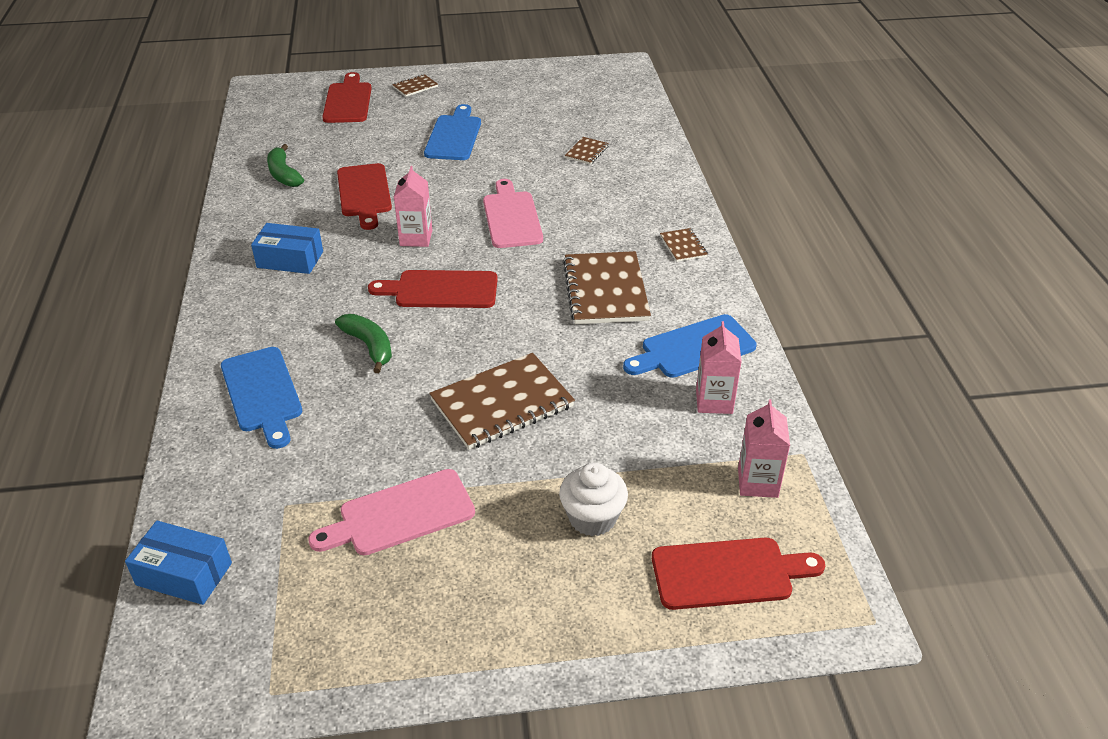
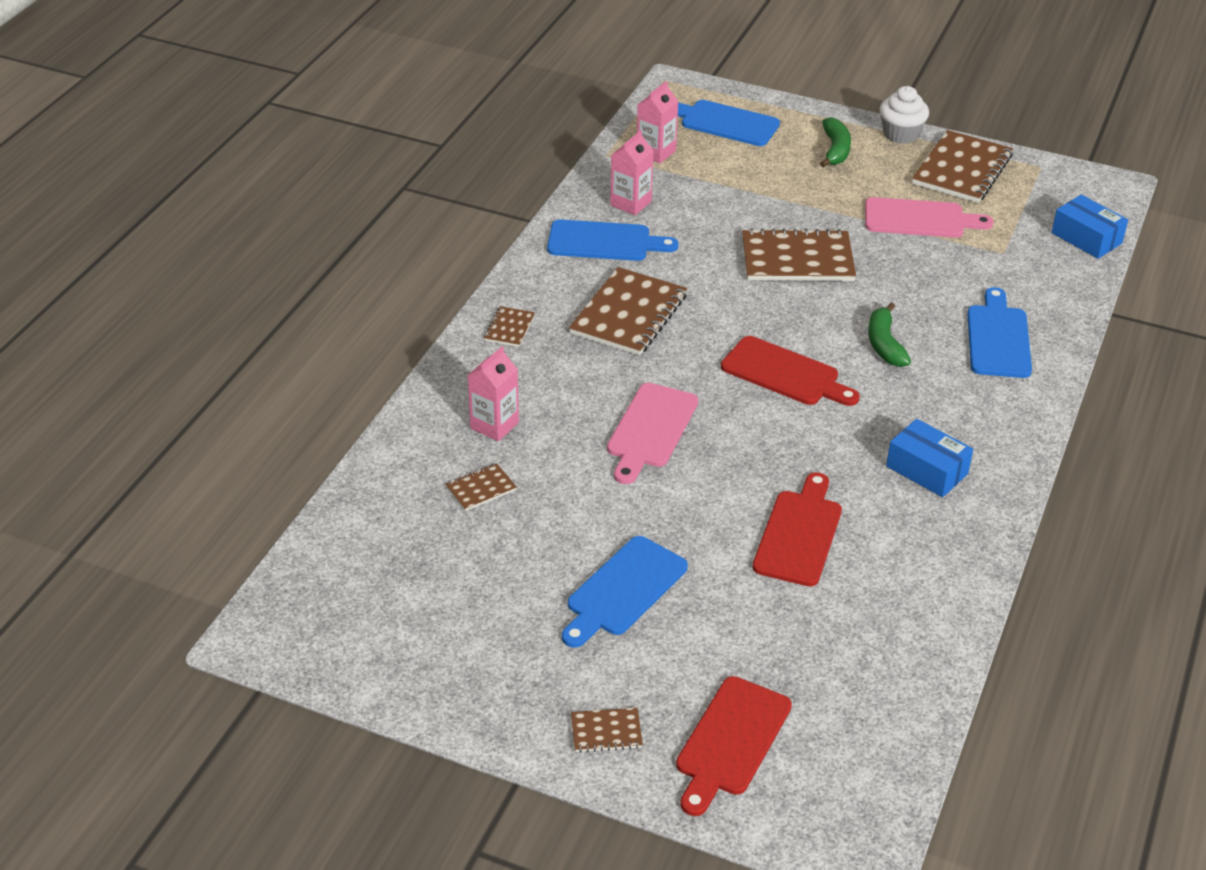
camera: 150 degrees left, 0 degrees up
green banana [267,144,304,187] -> green banana moved to [820,117,851,167]
pink carton [394,166,432,247] -> pink carton moved to [467,346,519,441]
white cupcake [559,463,628,536] -> white cupcake moved to [879,86,929,144]
red cutting board [652,538,825,610] -> blue cutting board [678,100,780,146]
none -> brown notebook [912,130,1013,203]

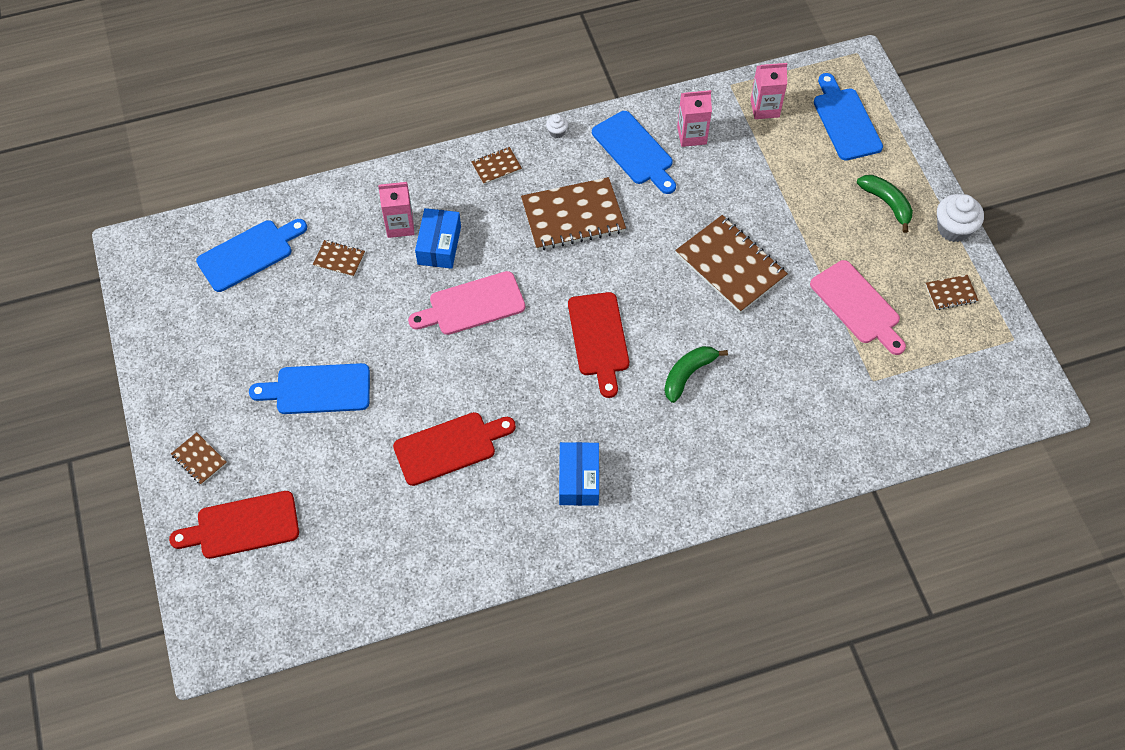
camera: 50 degrees right, 20 degrees up
green banana [820,117,851,167] -> green banana turned 90 degrees counterclockwise [857,175,913,233]
brown notebook [912,130,1013,203] -> brown notebook [925,275,979,310], size x0.47
blue cutting board [967,287,1032,378] -> blue cutting board moved to [196,219,307,292]
blue box [1051,195,1128,259] -> blue box moved to [415,208,461,269]
none -> white cupcake [546,115,568,138]

